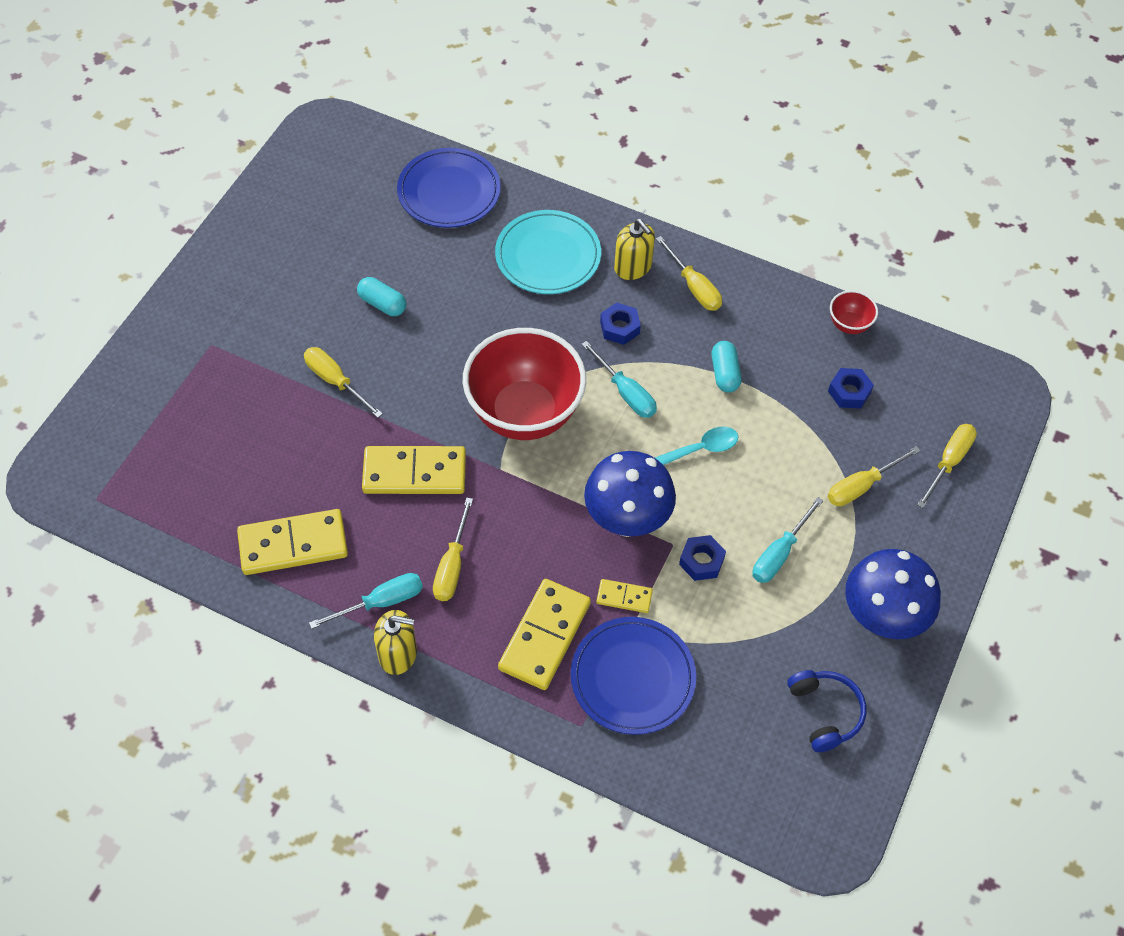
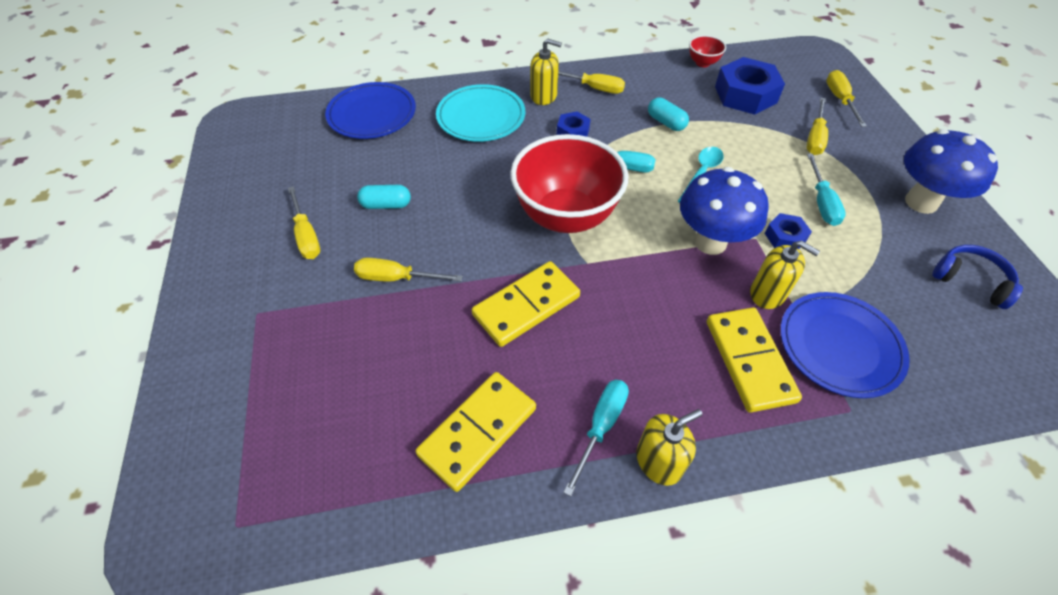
camera: 35 degrees left, 5 degrees down
yellow screwdriver [433,497,473,601] -> yellow screwdriver moved to [288,186,321,259]
yellow domino [596,579,653,613] -> yellow soap dispenser [750,241,820,309]
blue nut [828,368,874,409] -> blue nut [715,57,785,115], size x1.90

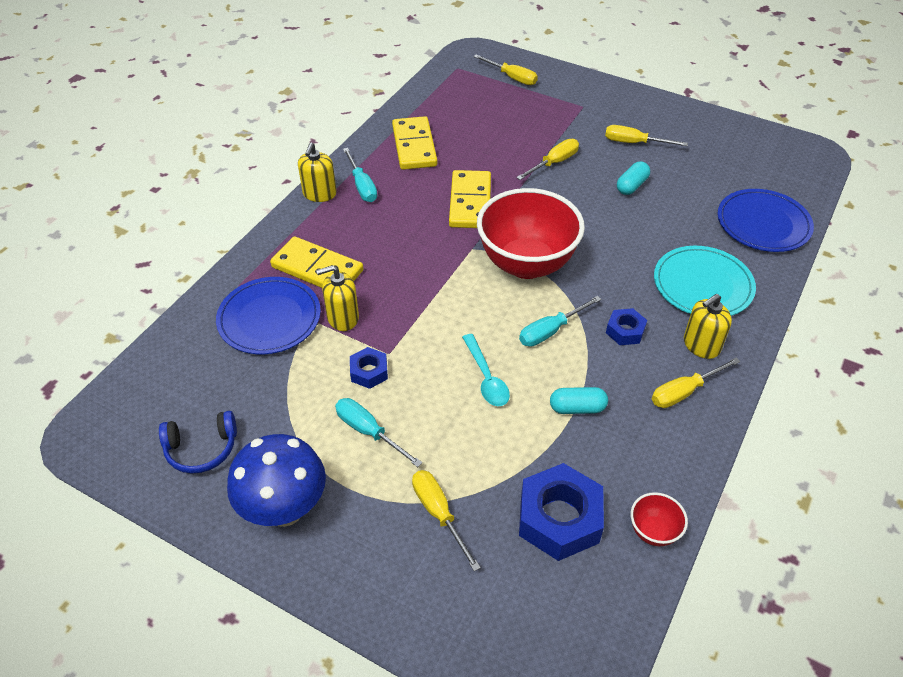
camera: 130 degrees right, 5 degrees down
blue mushroom [680,167,769,255] -> none
yellow screwdriver [826,70,867,127] -> yellow screwdriver moved to [473,55,538,85]

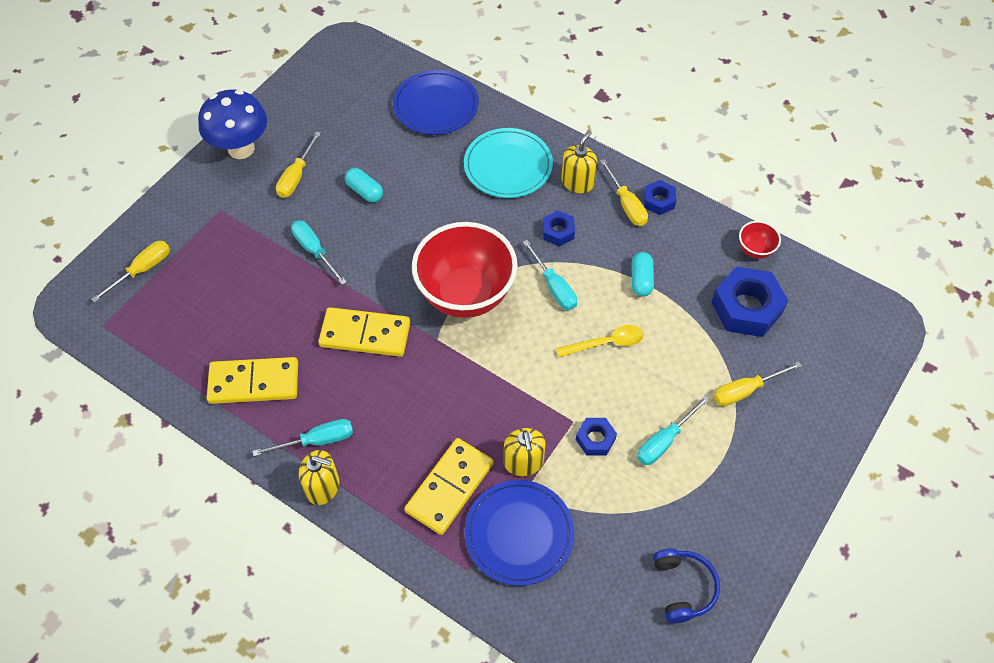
camera: 85 degrees left, 10 degrees up
blue mushroom [227,434,326,527] -> blue mushroom moved to [198,89,267,159]
turquoise spoon [462,334,510,406] -> yellow spoon [556,325,644,357]
yellow screwdriver [516,139,579,180] -> turquoise screwdriver [291,220,347,285]
yellow soap dispenser [684,294,732,359] -> yellow soap dispenser turned 120 degrees counterclockwise [561,130,597,193]
none -> blue nut [644,180,676,215]

